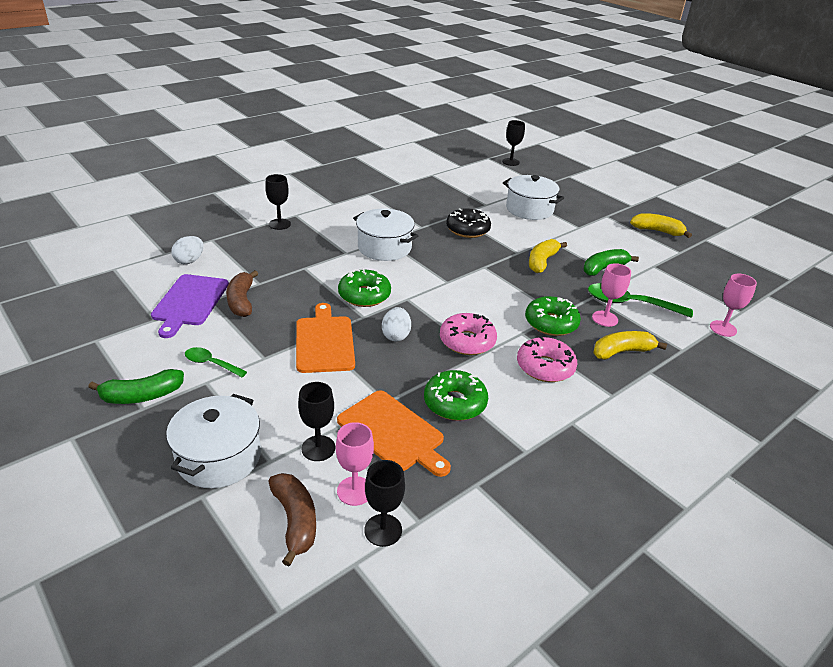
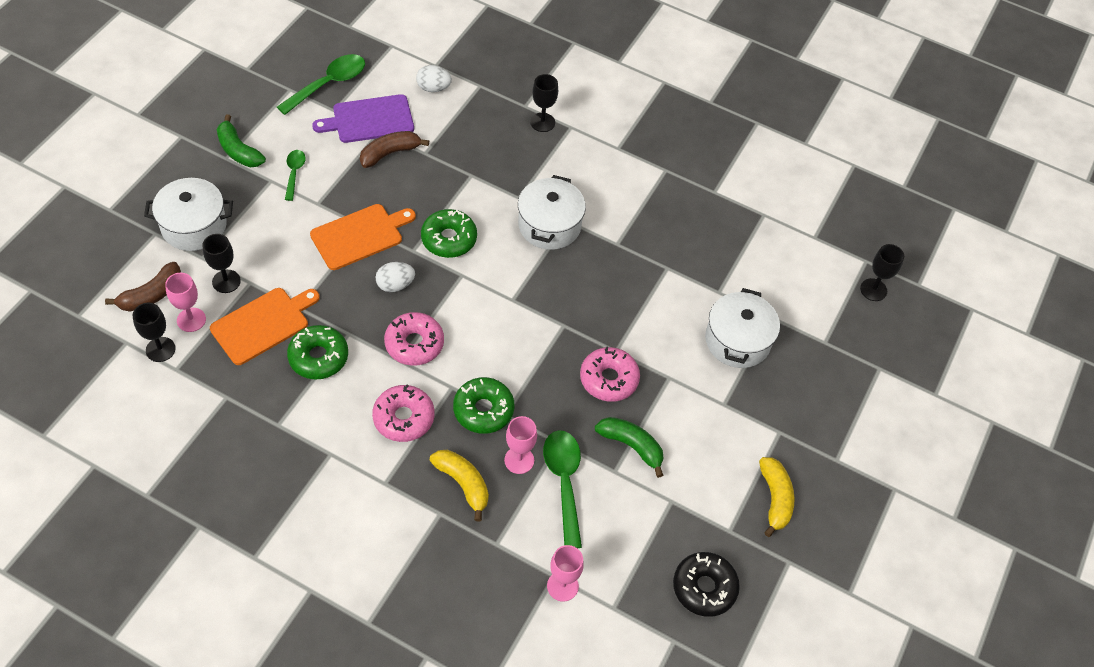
camera: 65 degrees right, 20 degrees up
orange cutting board [337,390,451,477] -> orange cutting board turned 150 degrees counterclockwise [210,288,320,365]
black donut [446,208,491,238] -> black donut moved to [673,552,740,617]
yellow banana [529,239,567,273] -> pink donut [580,346,640,402]
none -> green spoon [277,54,365,115]

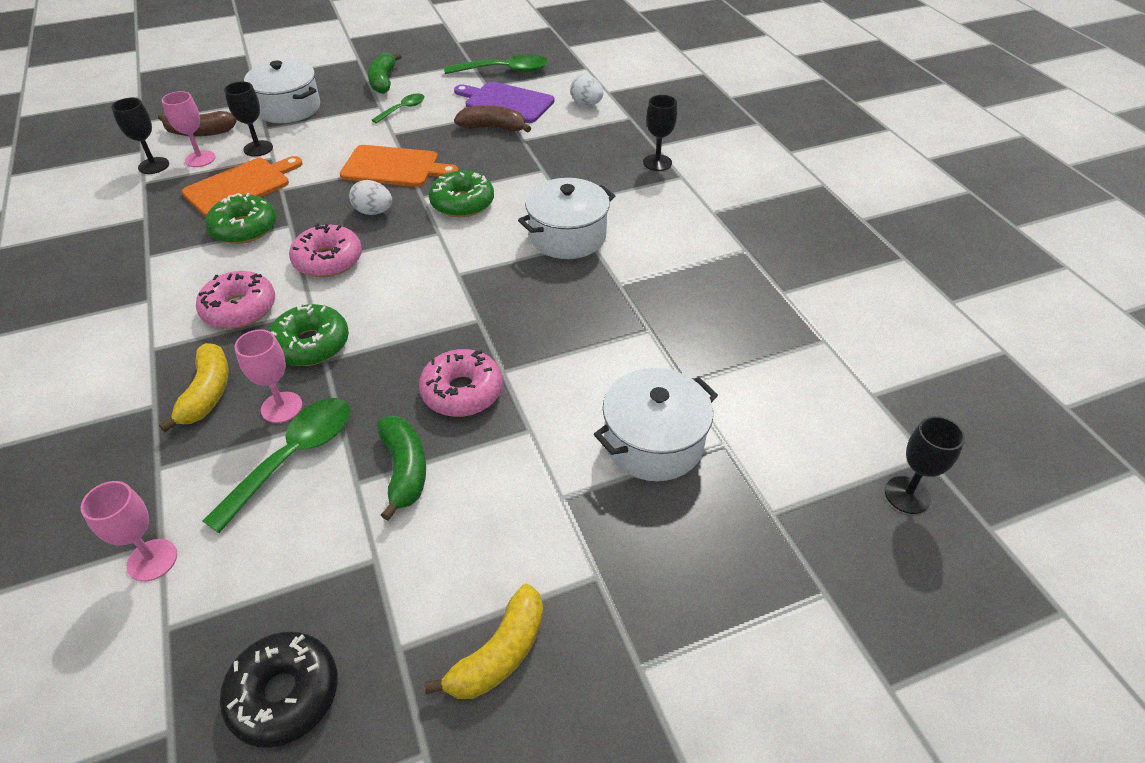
camera: 45 degrees right, 10 degrees down
orange cutting board [210,288,320,365] -> orange cutting board turned 45 degrees counterclockwise [182,156,303,217]

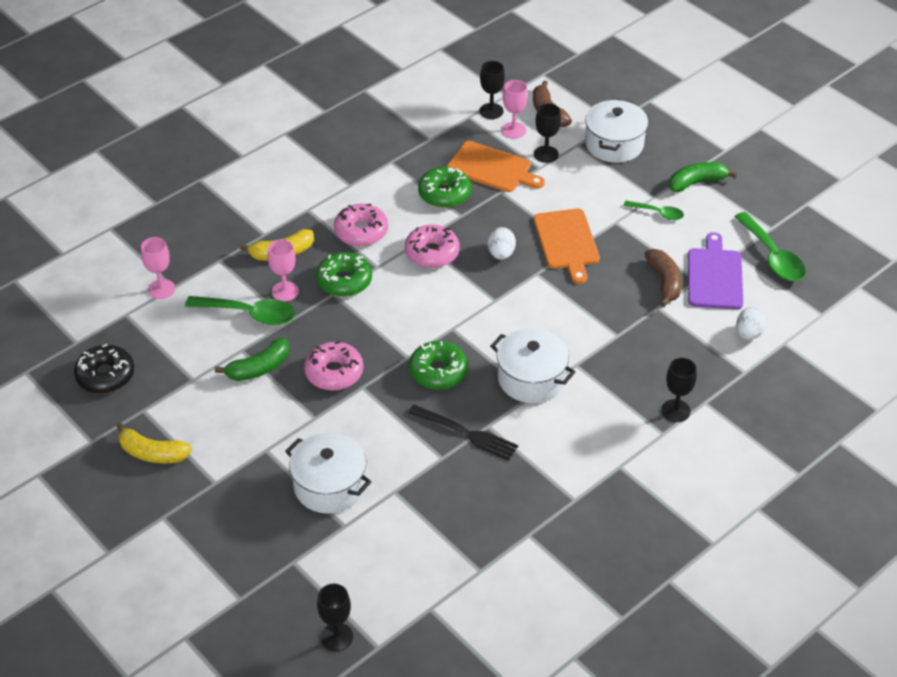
camera: 70 degrees right, 0 degrees up
green donut [429,170,494,218] -> green donut moved to [409,341,468,389]
none -> black fork [408,405,518,461]

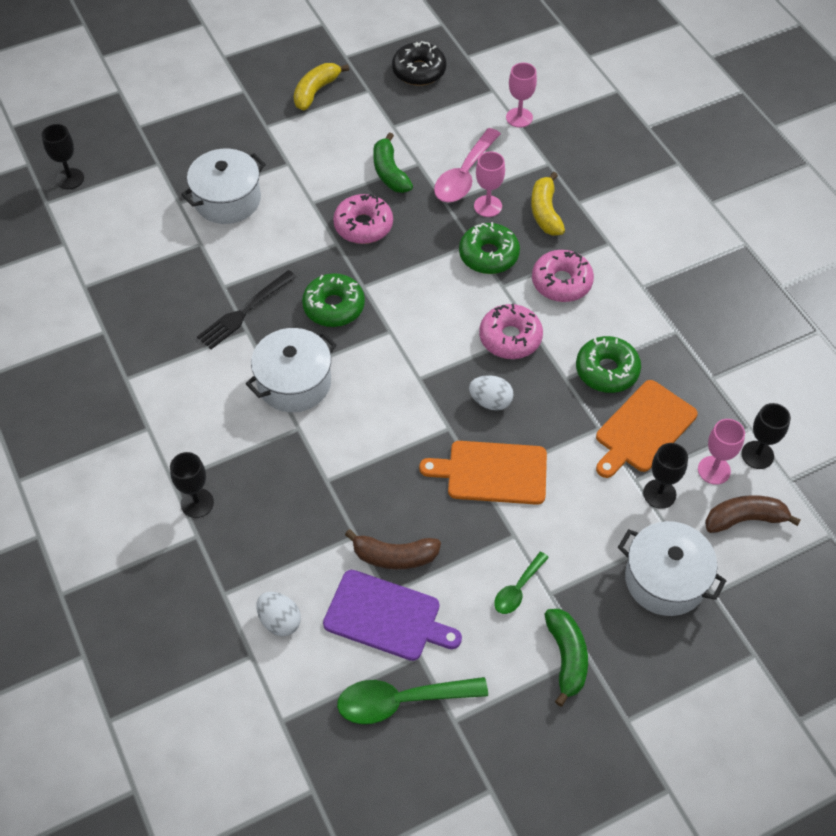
camera: 105 degrees right, 10 degrees up
green spoon [185,296,296,325] -> pink spoon [434,128,501,202]

